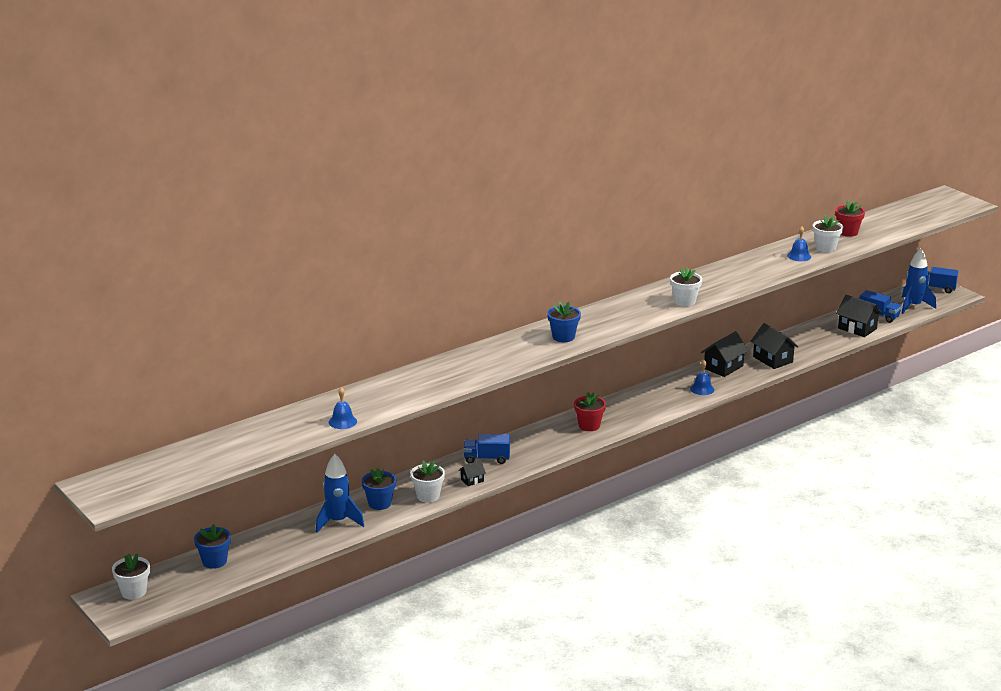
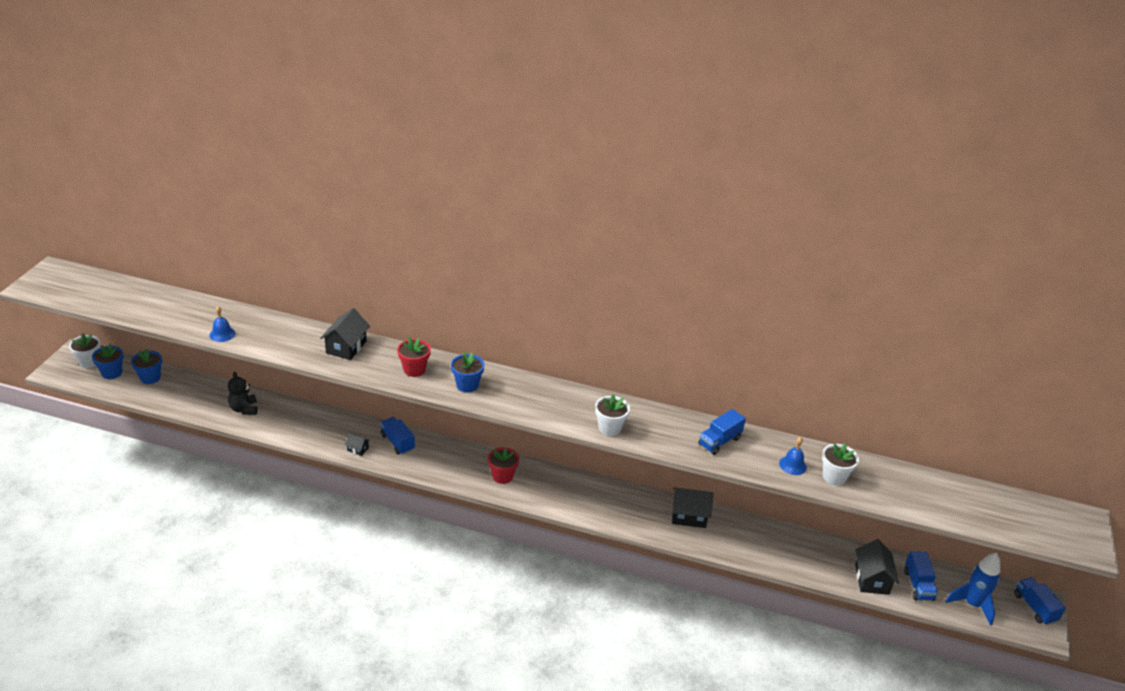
camera: 50 degrees right, 10 degrees up
blue rocket [316,454,364,533] -> black teddy bear [228,372,257,415]
blue flower pot [362,468,396,510] -> blue flower pot moved to [92,344,124,379]
white flower pot [411,461,445,503] -> none
blue bell [690,360,714,395] -> none
black house [750,323,798,369] -> black house moved to [320,308,370,360]
red flower pot [835,200,865,237] -> red flower pot moved to [397,337,431,377]
none -> blue truck [698,409,746,455]

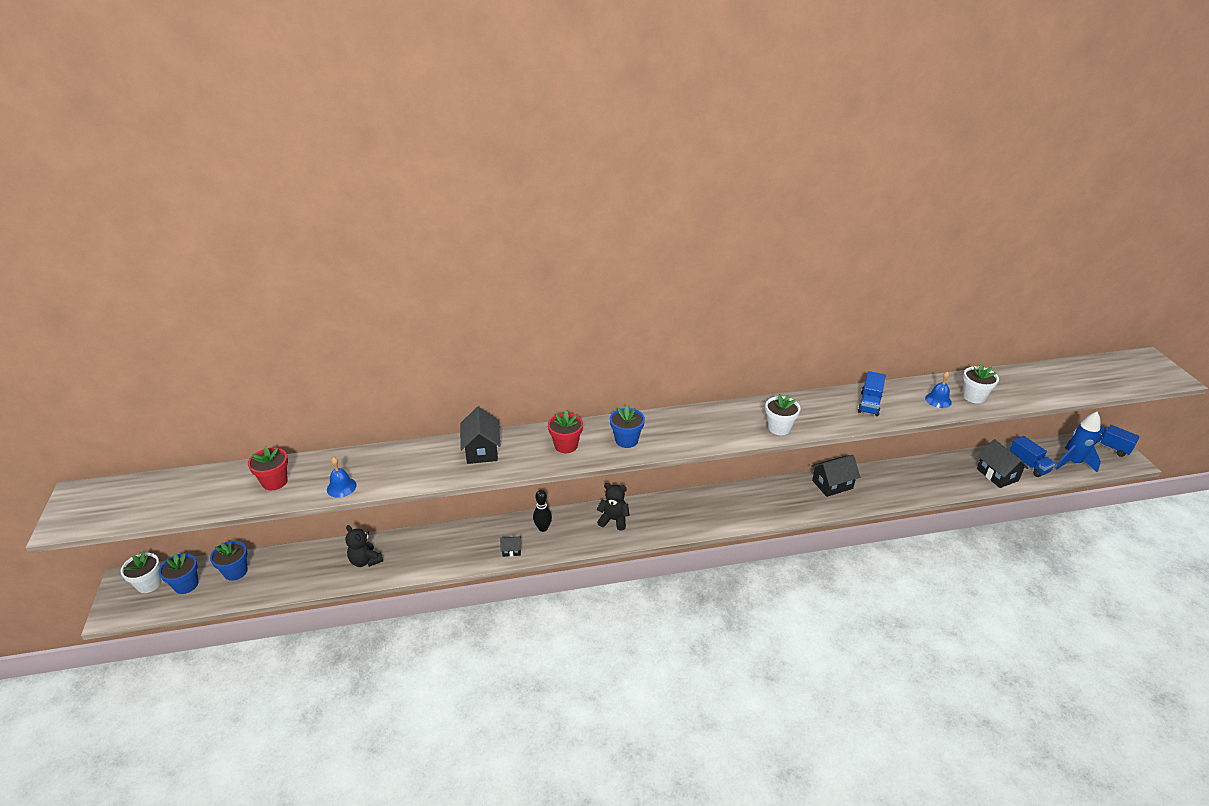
camera: 25 degrees left, 0 degrees up
blue truck [380,417,415,455] -> black bowling pin [533,490,552,532]
red flower pot [488,447,519,484] -> red flower pot moved to [248,447,288,490]
none -> black teddy bear [597,483,630,531]

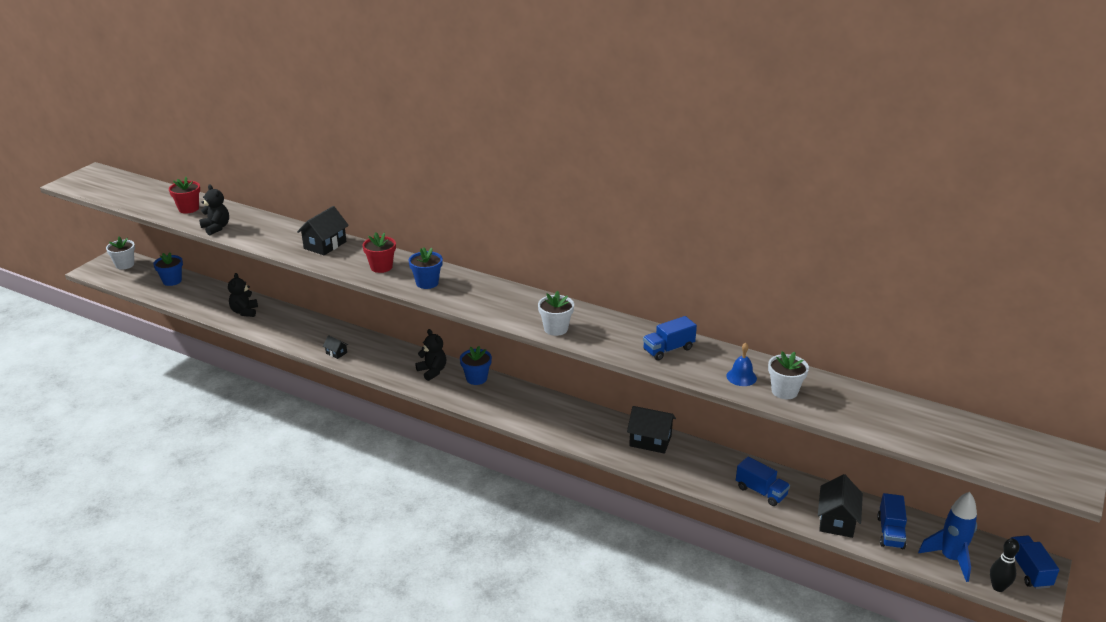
camera: 40 degrees right, 5 degrees down
blue flower pot [159,553,198,594] -> blue flower pot moved to [460,346,492,385]
blue bell [327,457,357,498] -> black teddy bear [199,184,229,235]
black bowling pin [533,490,552,532] -> black bowling pin moved to [990,538,1019,592]
none -> blue truck [736,457,790,506]

